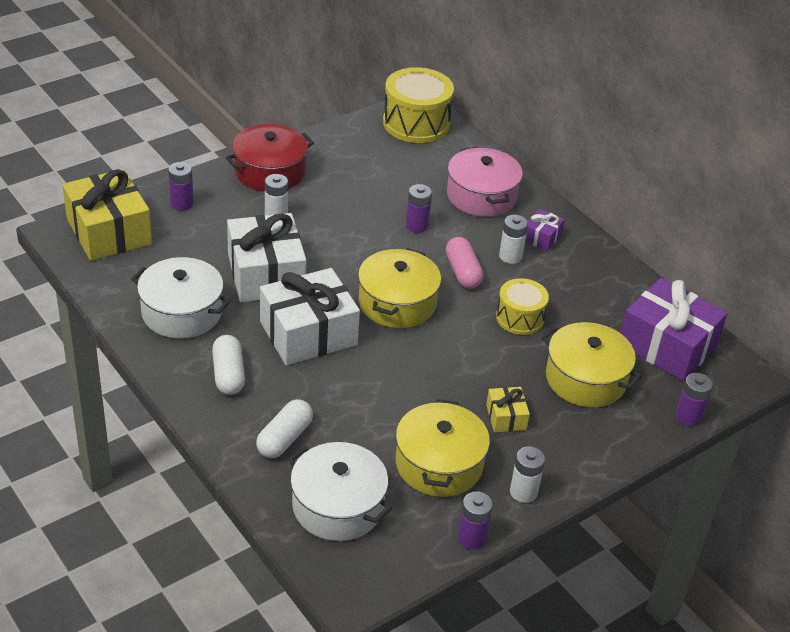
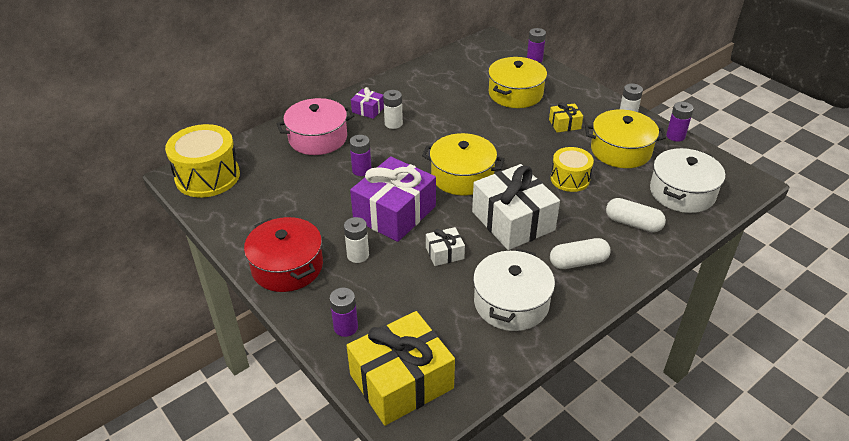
camera: 90 degrees left, 0 degrees up
white gift [227,213,307,302] -> white gift [426,227,465,266], size x0.46
pink capsule [446,237,484,289] -> none
yellow drum [496,278,549,335] -> yellow drum moved to [551,147,594,192]
purple gift [621,278,728,381] -> purple gift moved to [350,156,436,242]

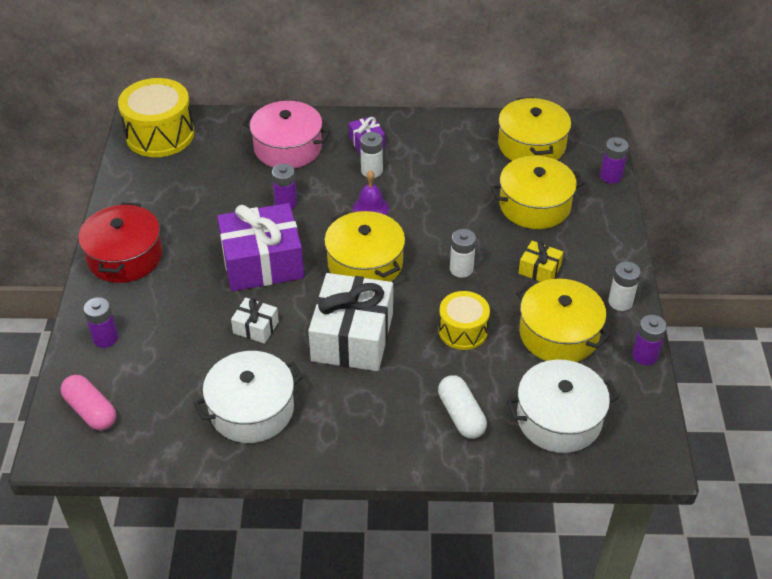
camera: 40 degrees right, 5 degrees up
white battery [344,217,369,263] -> white battery moved to [450,229,476,278]
yellow gift [346,311,455,426] -> pink capsule [61,375,116,431]
white capsule [550,238,610,269] -> none
none -> purple bell [353,170,389,215]
none -> yellow pot [498,97,571,161]

